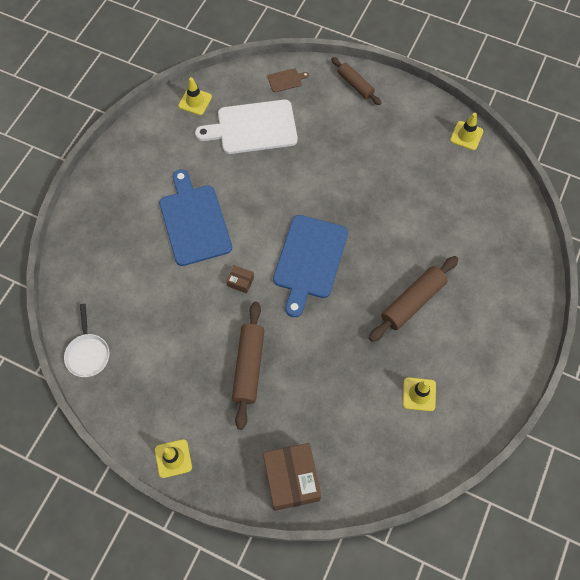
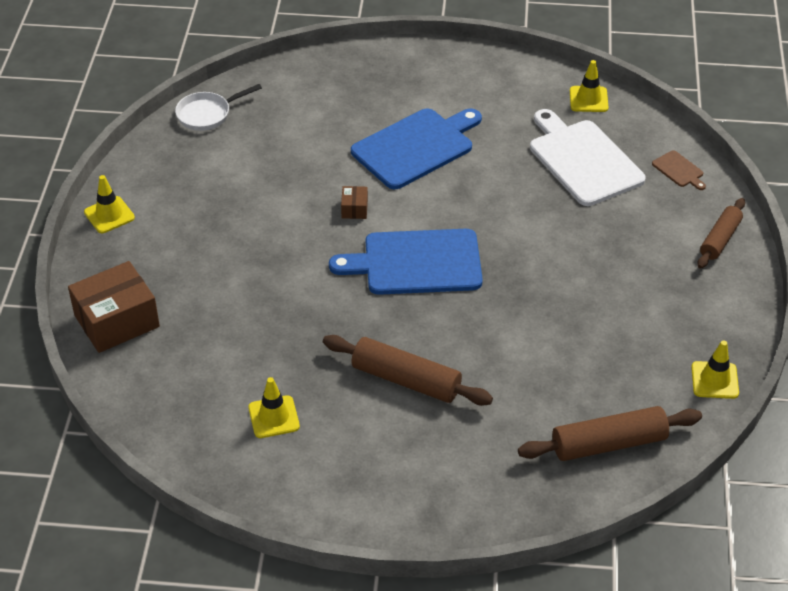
camera: 70 degrees right, 20 degrees down
brown rolling pin [232,302,265,430] -> brown rolling pin moved to [518,406,702,461]

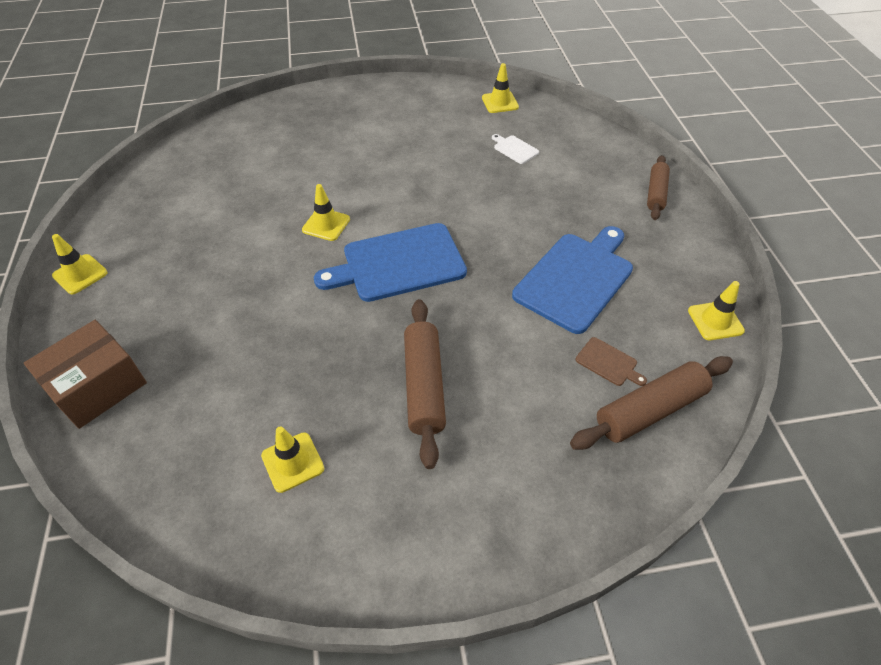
camera: 15 degrees left, 5 degrees up
white pan [175,84,262,131] -> none
brown rolling pin [323,335,493,406] -> brown rolling pin turned 75 degrees clockwise [404,299,446,469]
brown box [341,186,368,219] -> yellow traffic cone [302,184,350,241]
blue cutting board [351,108,482,189] -> blue cutting board moved to [512,226,633,334]
white cutting board [530,109,646,206] -> white cutting board [492,134,539,164], size x0.42
brown cutting board [652,150,706,190] -> brown cutting board moved to [576,337,647,386]

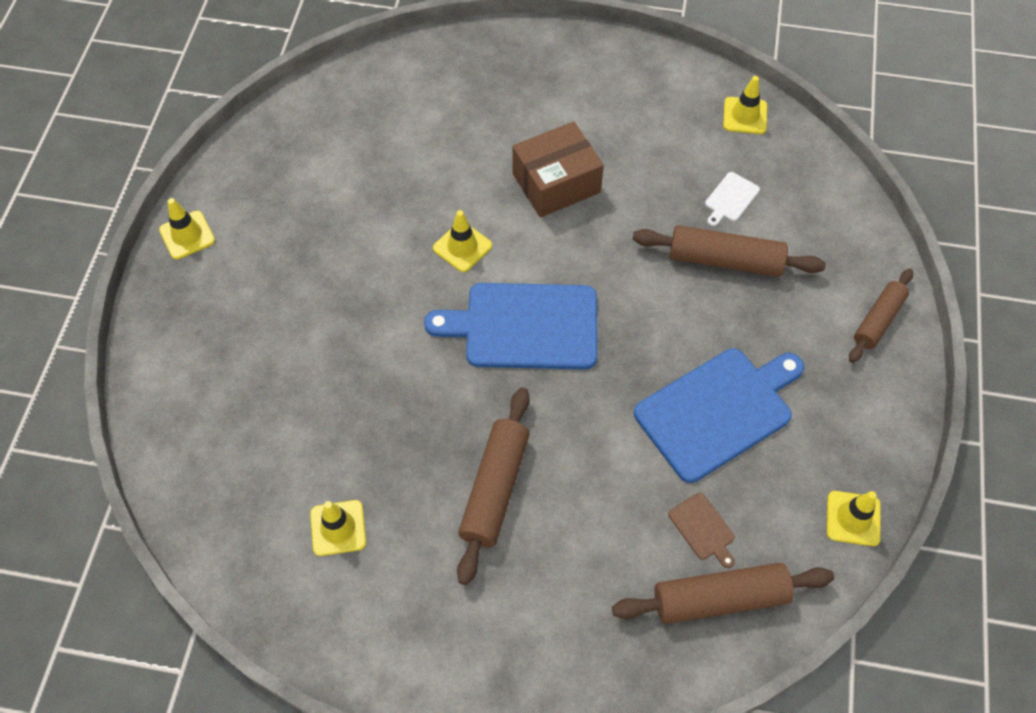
camera: 20 degrees right, 10 degrees up
brown box [24,320,147,429] -> brown box moved to [512,121,604,218]
white cutting board [492,134,539,164] -> white cutting board turned 120 degrees counterclockwise [705,172,760,226]
none -> brown rolling pin [633,225,826,277]

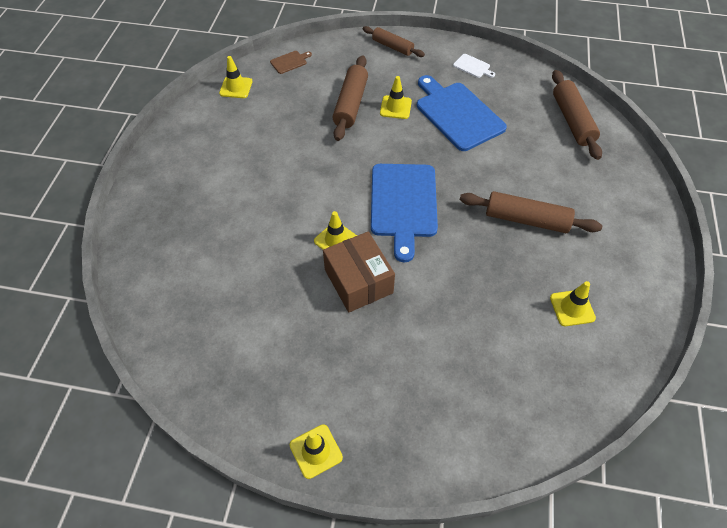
camera: 90 degrees left, 5 degrees down
brown box [512,121,604,218] -> brown box moved to [323,231,395,312]
brown cutting board [668,493,735,568] -> brown cutting board moved to [270,51,312,74]
white cutting board [705,172,760,226] -> white cutting board moved to [453,54,495,78]
yellow traffic cone [827,491,881,546] -> yellow traffic cone moved to [380,76,412,119]

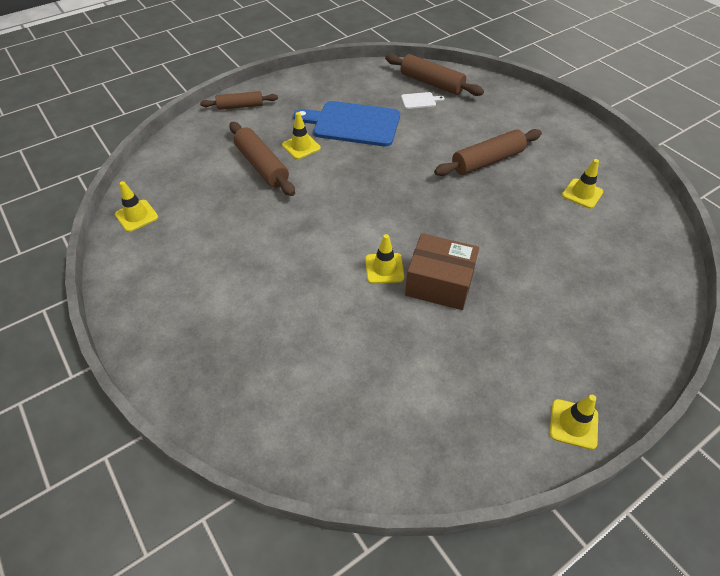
camera: 45 degrees left, 5 degrees down
brown cutting board [270,51,312,74] -> none
blue cutting board [371,164,438,262] -> none
white cutting board [453,54,495,78] -> white cutting board moved to [401,92,445,109]

